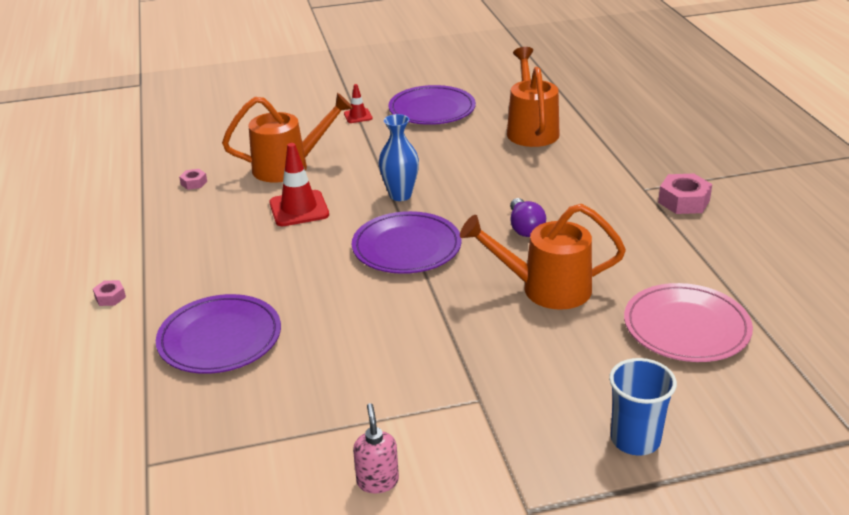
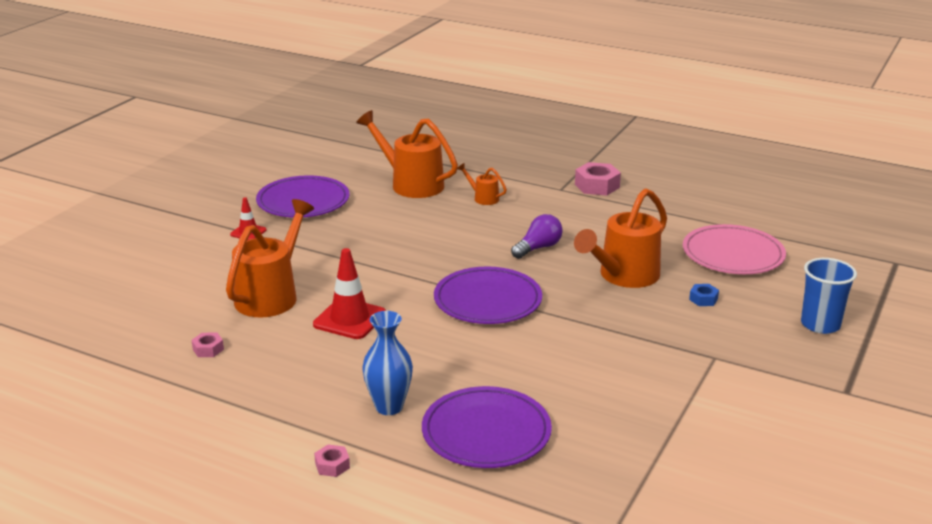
camera: 50 degrees left, 5 degrees down
pink soap dispenser [353,403,399,494] -> none
blue vase [379,114,419,201] -> blue vase moved to [362,311,413,415]
purple light bulb [510,198,546,237] -> purple light bulb turned 75 degrees counterclockwise [511,214,563,259]
none -> orange watering can [457,163,507,205]
none -> blue nut [689,284,719,306]

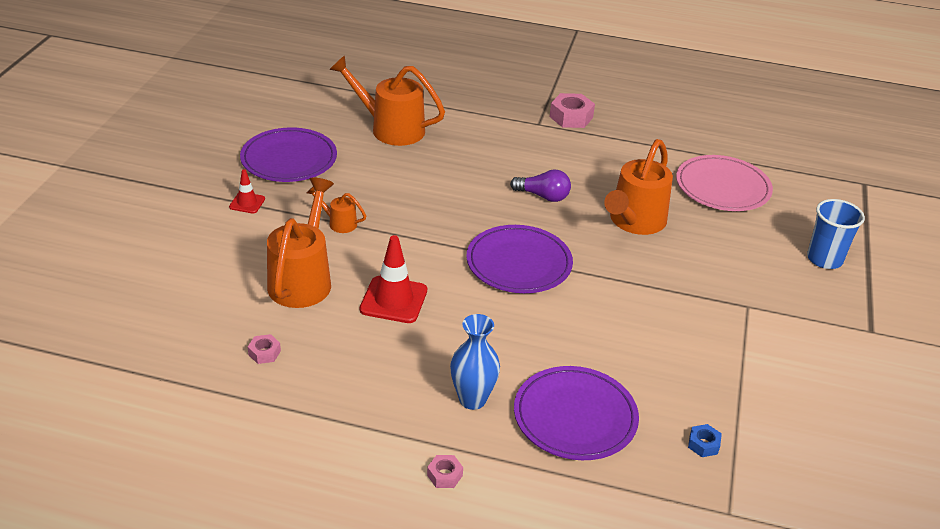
camera: 15 degrees left, 10 degrees up
orange watering can [457,163,507,205] -> orange watering can moved to [307,187,366,233]
purple light bulb [511,214,563,259] -> purple light bulb turned 75 degrees clockwise [510,169,571,202]
blue nut [689,284,719,306] -> blue nut moved to [688,424,722,457]

